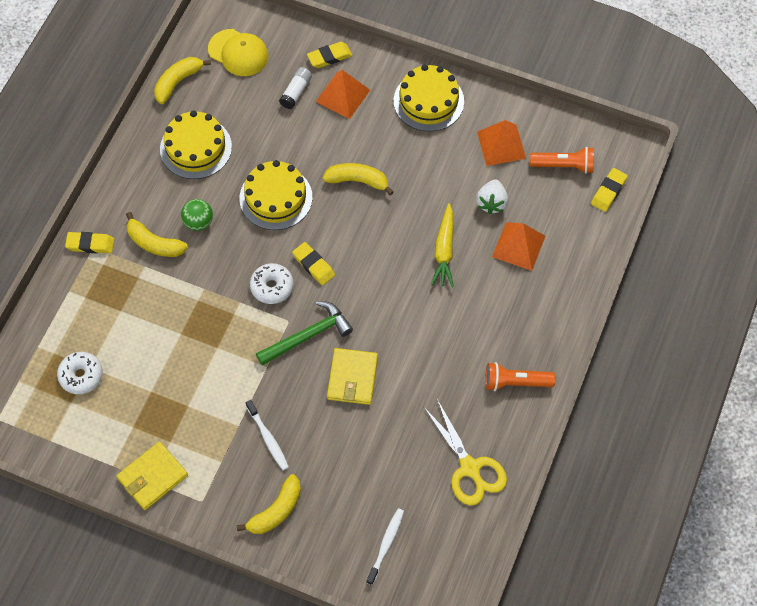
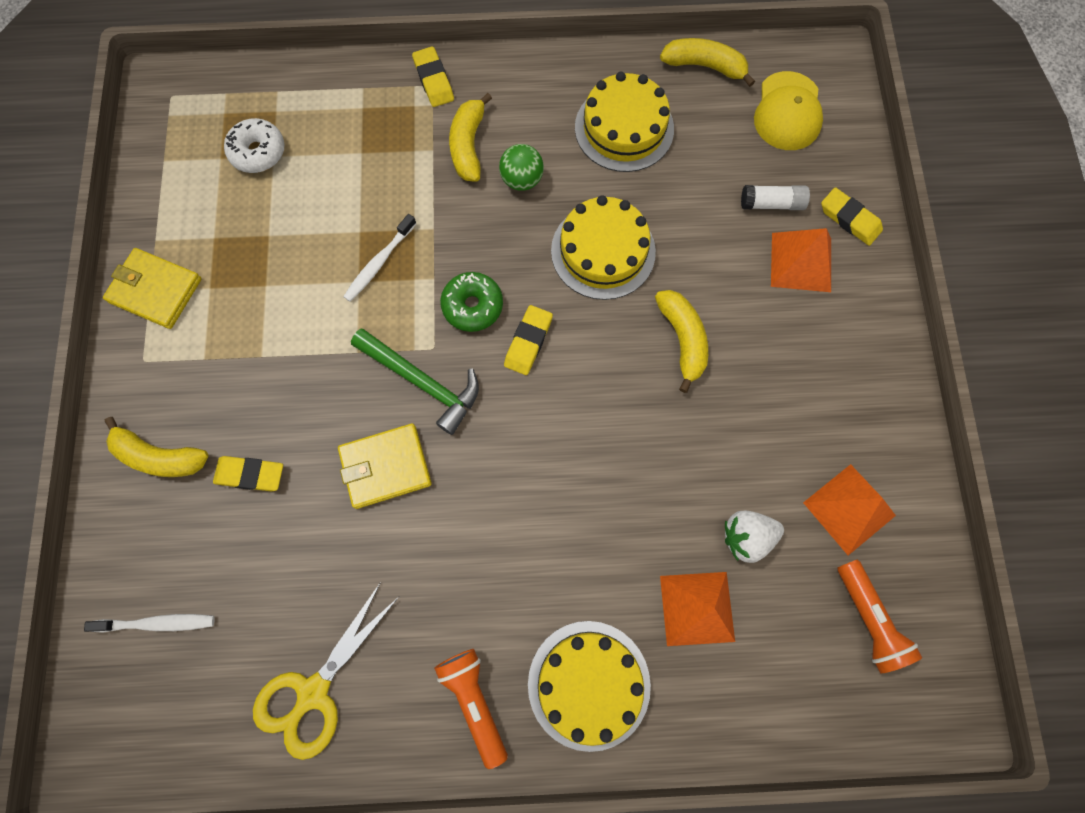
camera: 65 degrees right, 10 degrees up
white toothbrush [246,400,289,470] -> white toothbrush moved to [343,214,417,302]
white donut [250,263,294,304] -> green donut [440,272,503,332]
yellow cake [394,64,464,132] -> yellow cake moved to [528,621,651,752]
yellow carrot [431,203,454,287] -> none
yellow eraser [591,168,628,212] -> yellow eraser moved to [213,456,283,491]

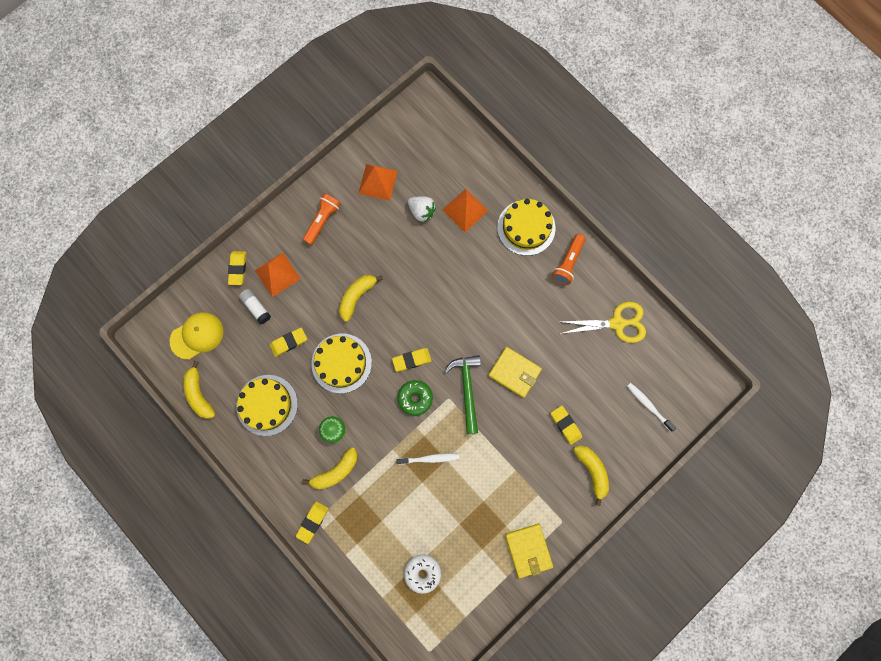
camera: 130 degrees left, 5 degrees up
orange flashlight [838,560,922,673] -> orange flashlight moved to [303,194,341,245]
none -> yellow eraser [270,328,307,357]

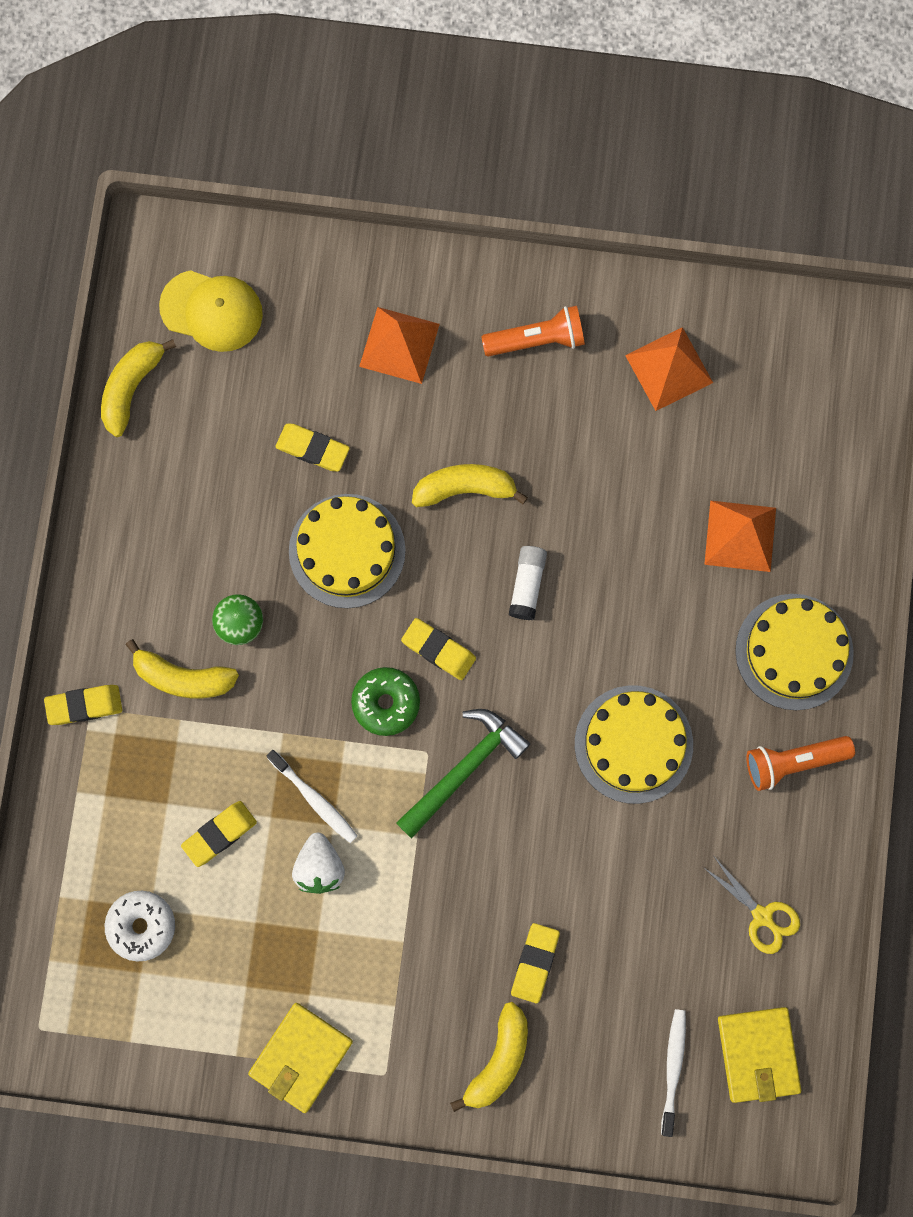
camera: 50 degrees right, 0 degrees up
yellow eraser [228,251,246,285] -> yellow eraser moved to [181,801,257,867]
yellow cake [237,375,298,436] -> yellow cake moved to [575,685,693,804]
white glue stick [239,289,271,324] -> white glue stick moved to [509,546,547,620]
white strawberry [408,197,436,222] -> white strawberry moved to [292,833,345,894]
yellow wallet [488,347,542,398] -> yellow wallet moved to [718,1007,801,1103]
yellow scissors [560,302,646,343] -> yellow scissors [703,858,800,954], size x0.63

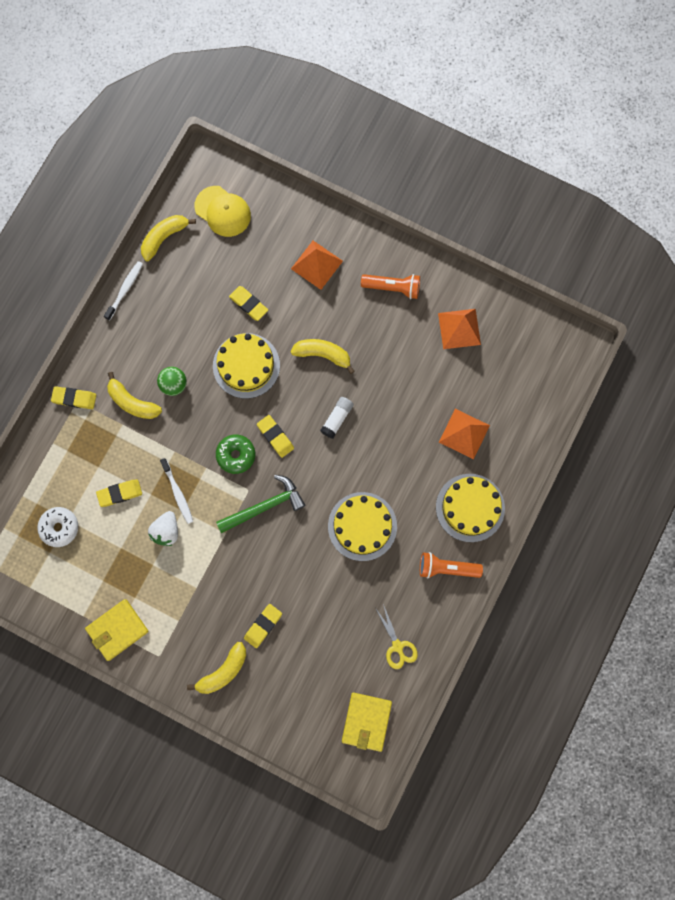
camera: 20 degrees right, 0 degrees up
white toothbrush [661,1009,686,1137] -> white toothbrush moved to [104,261,143,320]

